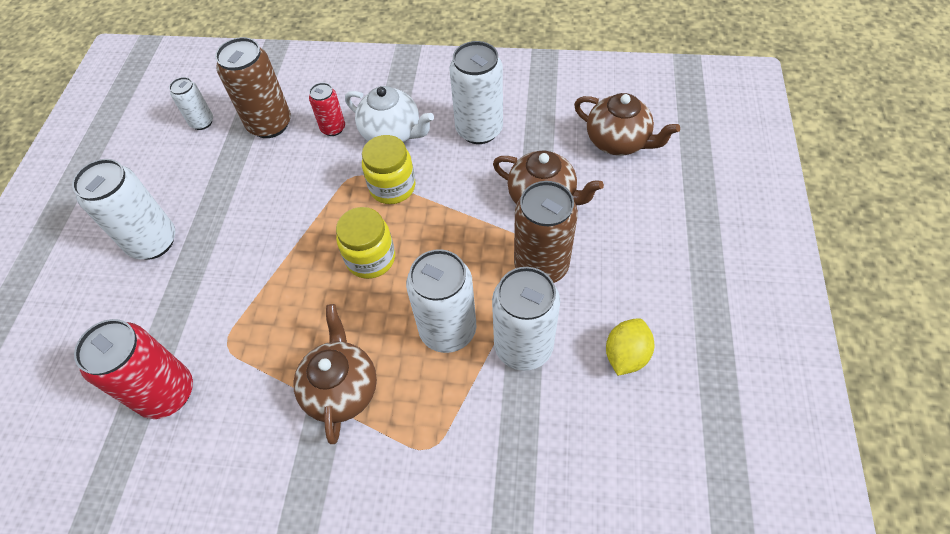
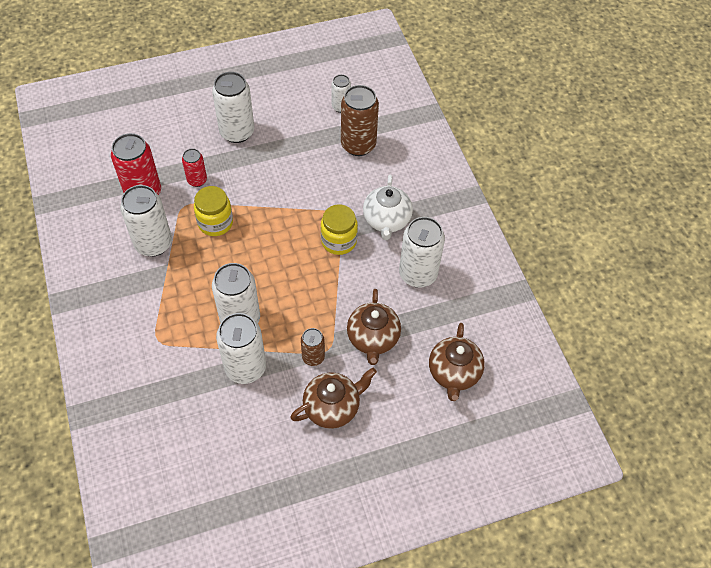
camera: 60 degrees right, 0 degrees up
brown teapot [294,304,377,444] -> brown teapot moved to [290,368,377,429]
red can [309,83,345,136] -> red can moved to [182,148,207,187]
yellow jar [336,207,395,279] -> yellow jar moved to [194,186,233,236]
brown can [514,181,578,283] -> brown can [301,328,325,366], size x0.55
yellow lemon [606,318,654,376] -> none
none -> white can [120,185,172,257]

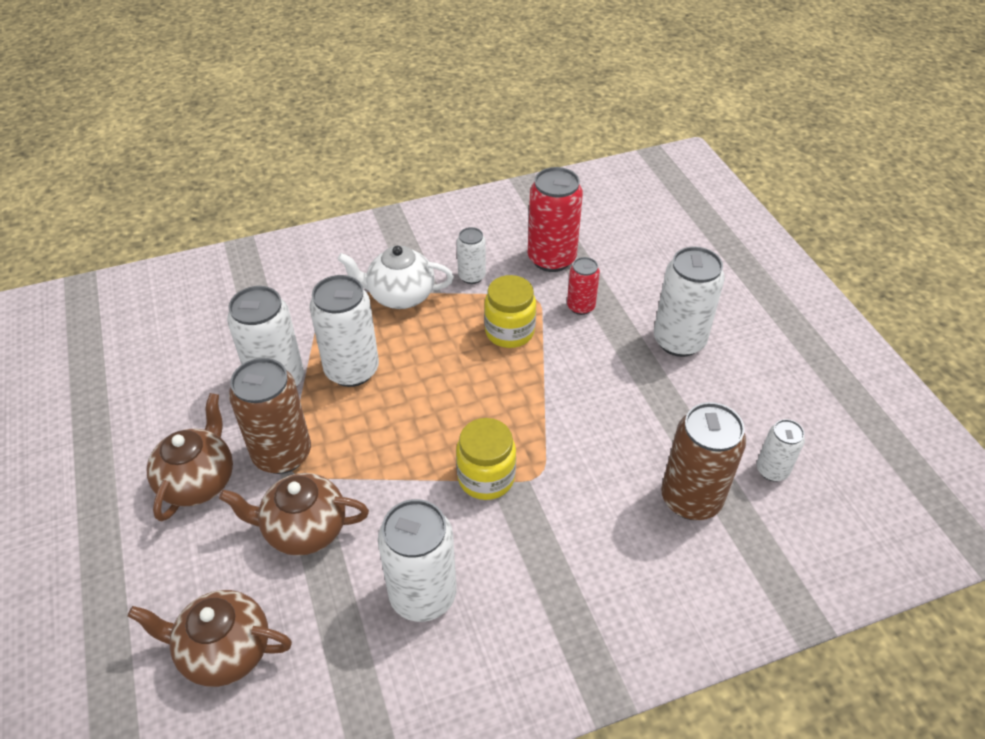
camera: 90 degrees right, 10 degrees down
white can [120,185,172,257] -> white can [457,227,486,284], size x0.55
brown teapot [290,368,377,429] -> brown teapot turned 135 degrees counterclockwise [147,393,233,522]
brown can [301,328,325,366] -> brown can [229,358,311,474], size x1.81
white teapot [363,175,413,240] -> white teapot moved to [337,246,454,309]

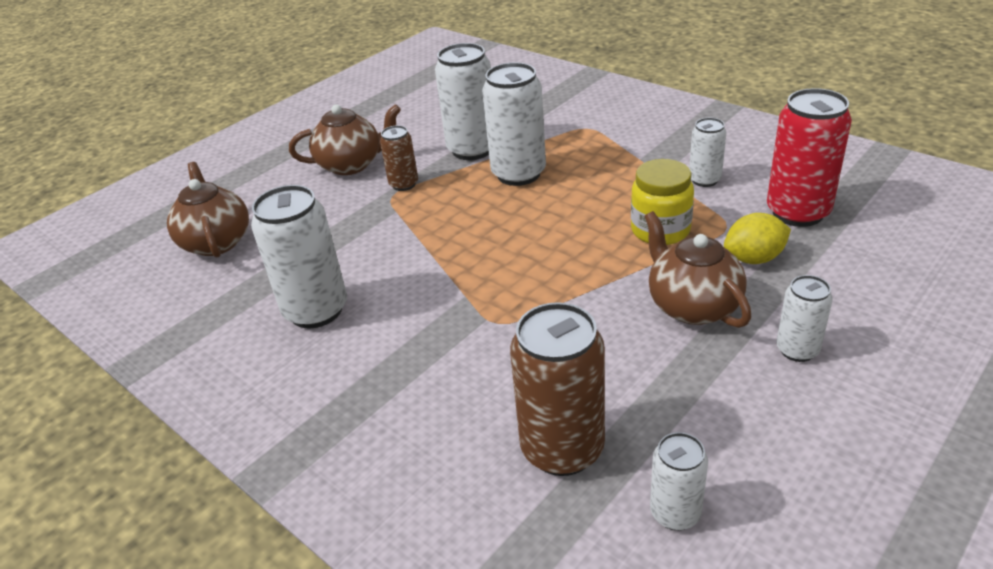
camera: 65 degrees right, 10 degrees down
brown teapot [219,473,369,556] -> brown teapot moved to [644,211,751,328]
brown can [229,358,311,474] -> brown can [380,125,418,191], size x0.55
white teapot [337,246,454,309] -> none
yellow jar [456,418,516,500] -> none
red can [567,257,600,315] -> yellow lemon [724,213,791,264]
white can [654,246,725,357] -> white can [776,275,833,362], size x0.55

